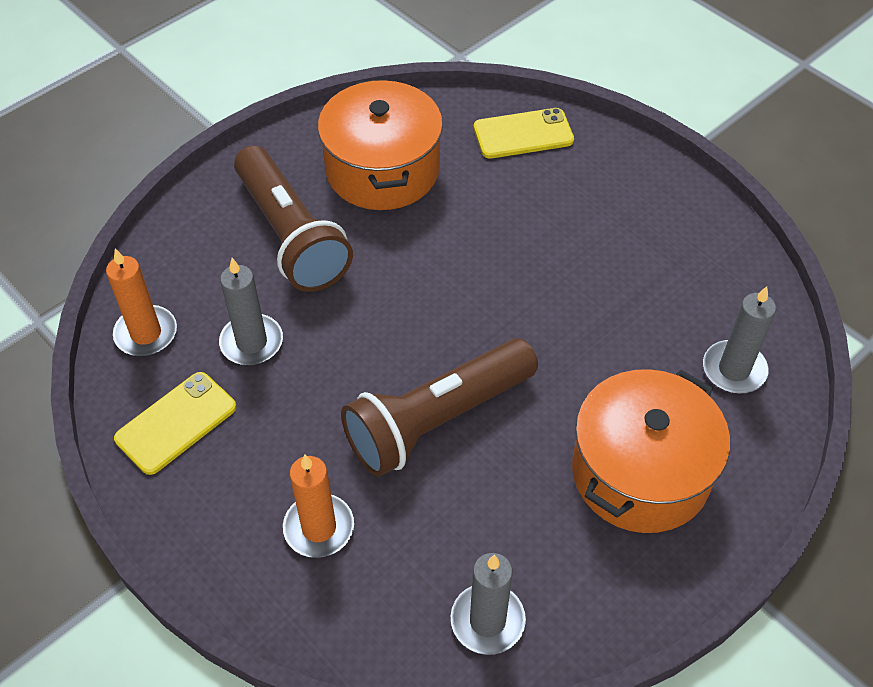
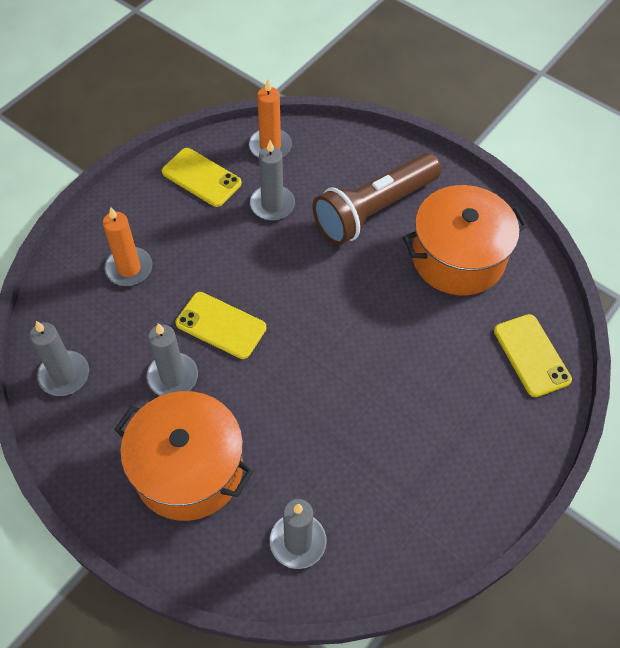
camera: 80 degrees right, 5 degrees up
brown flashlight [341,338,538,477] -> yellow phone [176,292,266,359]
none -> grey candle [147,323,198,396]

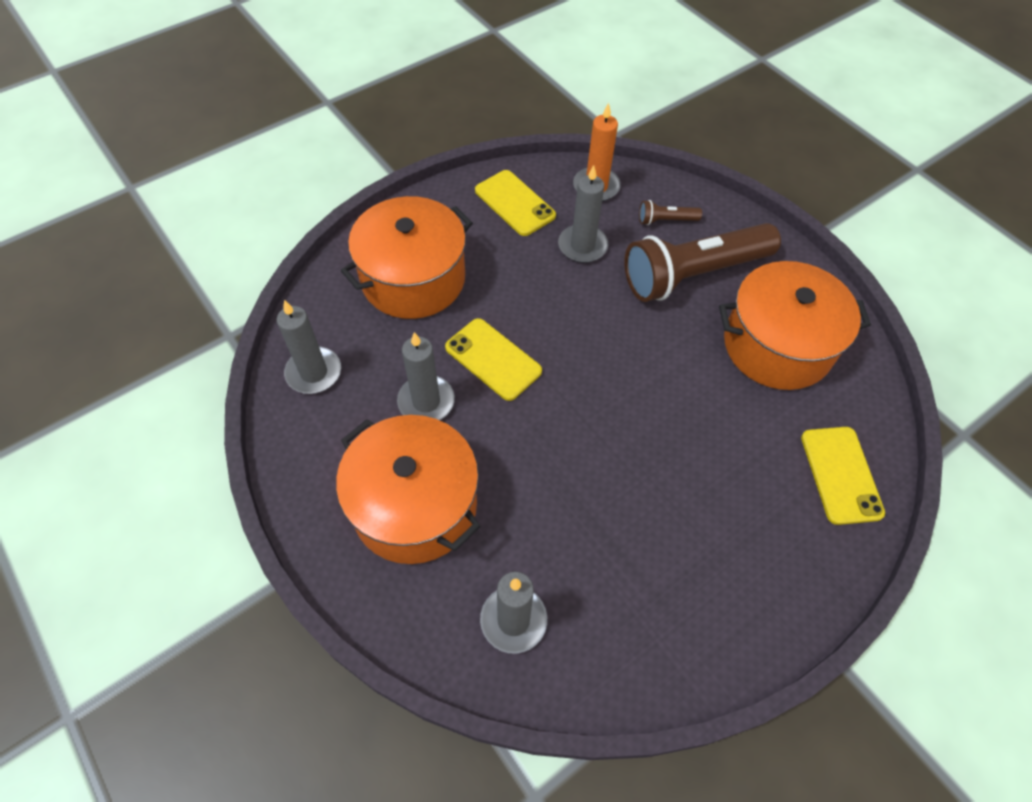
camera: 15 degrees right, 0 degrees up
orange candle [103,207,152,286] -> orange pot [341,196,473,319]
none -> brown flashlight [639,200,702,225]

